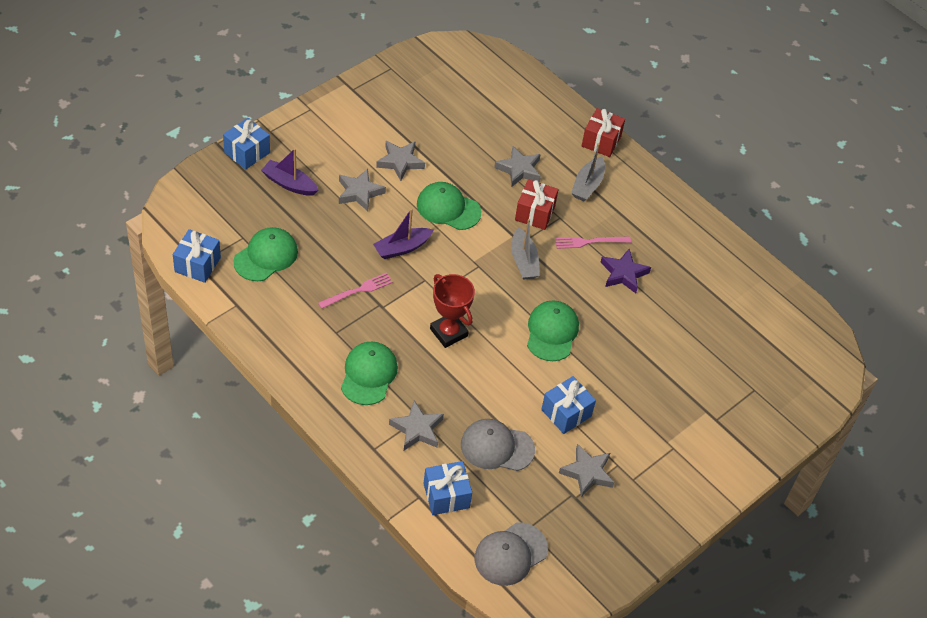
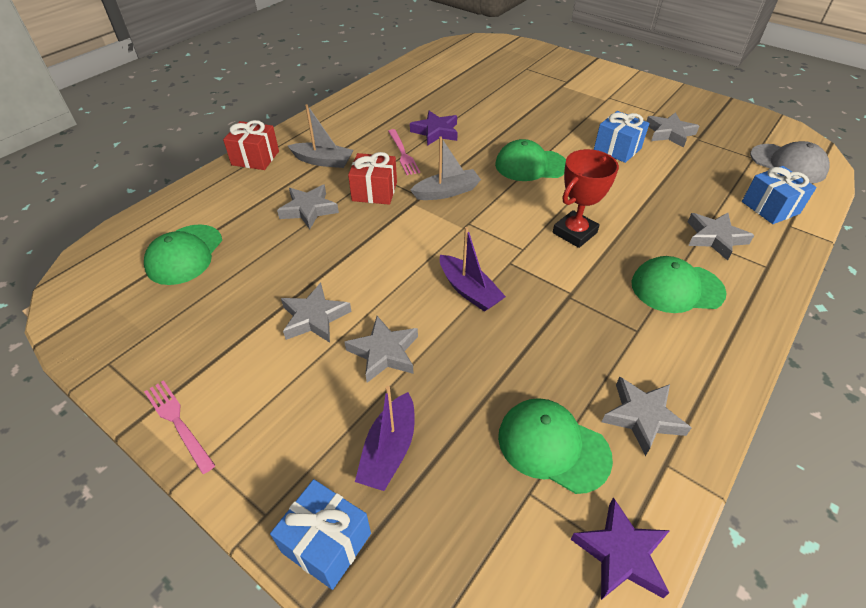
camera: 95 degrees left, 5 degrees down
blue gift [173,229,221,283] -> purple star [570,497,670,600]
pink fork [318,273,393,309] -> pink fork moved to [144,380,216,474]
green cap [417,182,481,230] -> green cap moved to [144,224,222,285]
grey cap [461,419,535,471] -> none
none -> grey star [602,377,691,456]

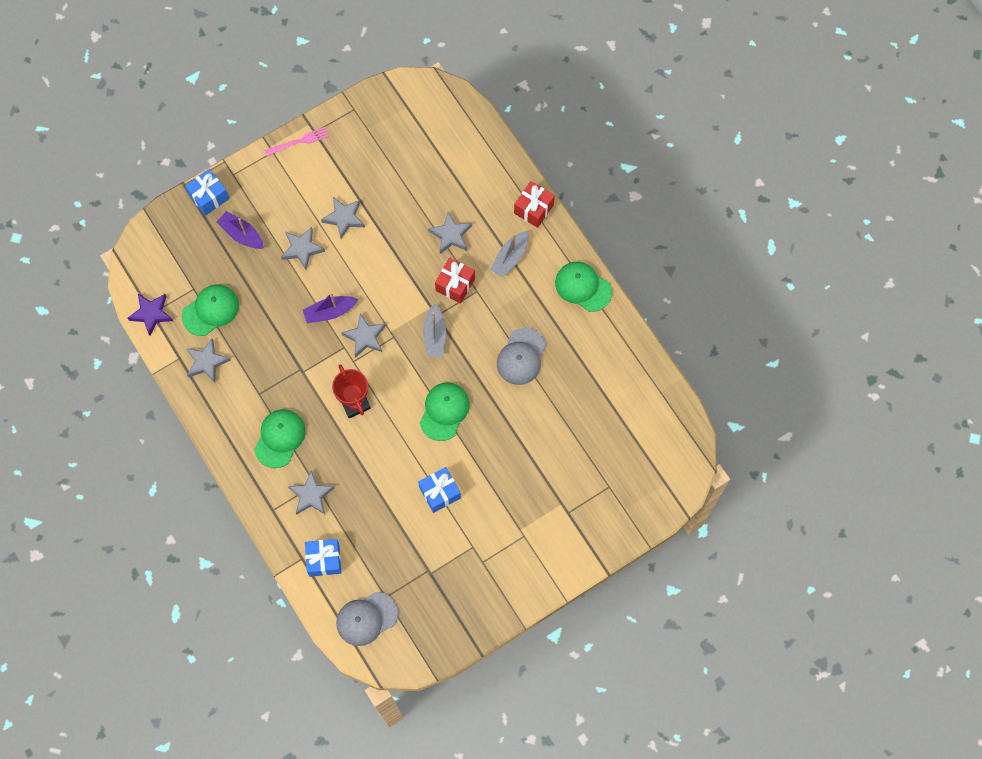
camera: 110 degrees right, 25 degrees up
green cap [144,224,222,285] -> green cap moved to [555,262,612,312]
pink fork [388,129,420,175] -> none
purple star [410,111,458,146] -> grey cap [497,328,546,385]
grey star [646,112,699,148] -> grey star moved to [341,313,386,358]

